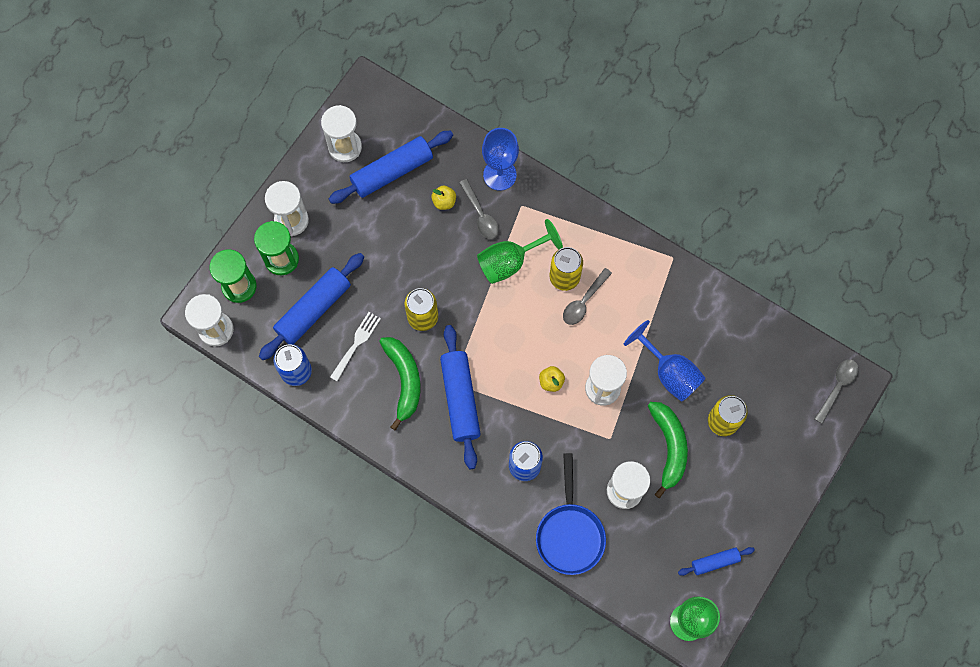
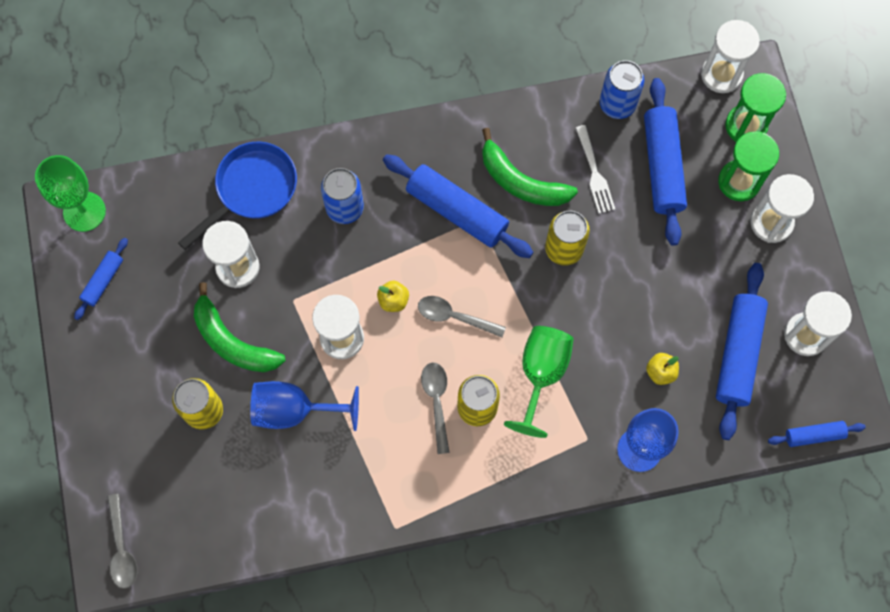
camera: 135 degrees right, 0 degrees up
grey spoon [459,179,499,239] -> grey spoon moved to [418,296,506,337]
blue pan [536,453,606,575] -> blue pan turned 90 degrees clockwise [178,142,297,250]
none -> blue rolling pin [768,421,866,447]

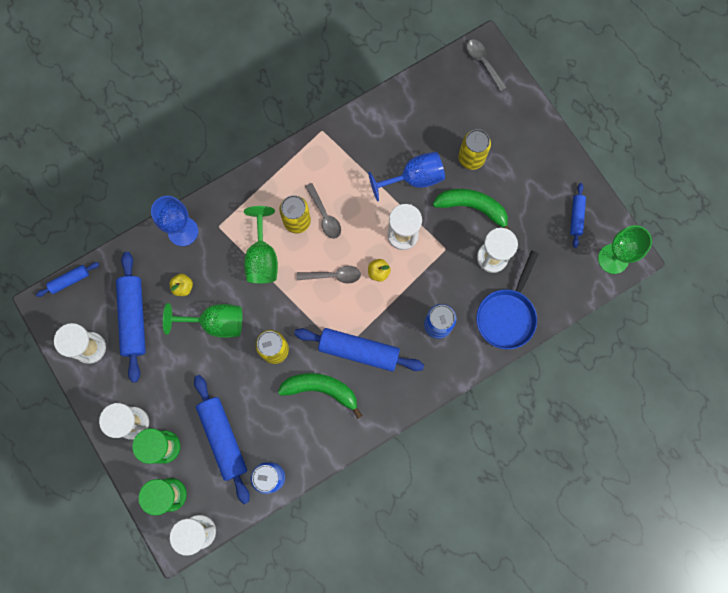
camera: 160 degrees right, 5 degrees up
white fork [576,125,615,214] -> none
none -> green goblet [163,303,242,338]

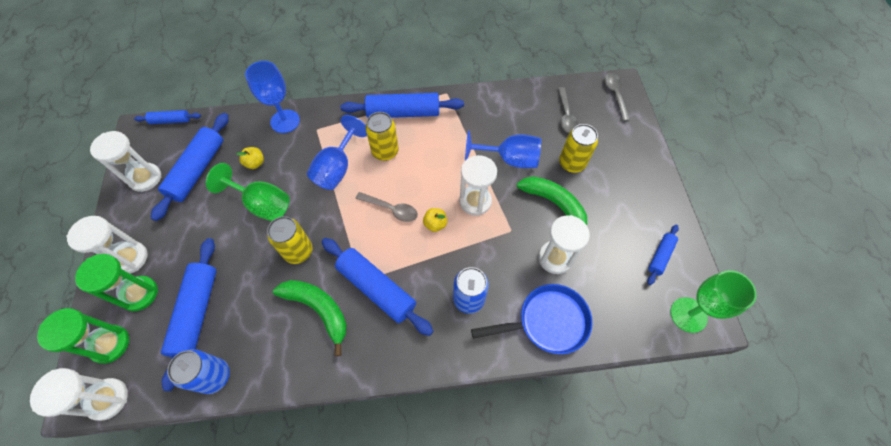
camera: 25 degrees right, 15 degrees down
green goblet [244,206,278,284] -> blue goblet [307,115,367,190]
grey spoon [305,183,341,239] -> grey spoon moved to [558,87,578,133]
blue pan [476,250,539,349] -> blue pan turned 150 degrees counterclockwise [471,284,593,354]
none -> blue rolling pin [340,93,464,118]

